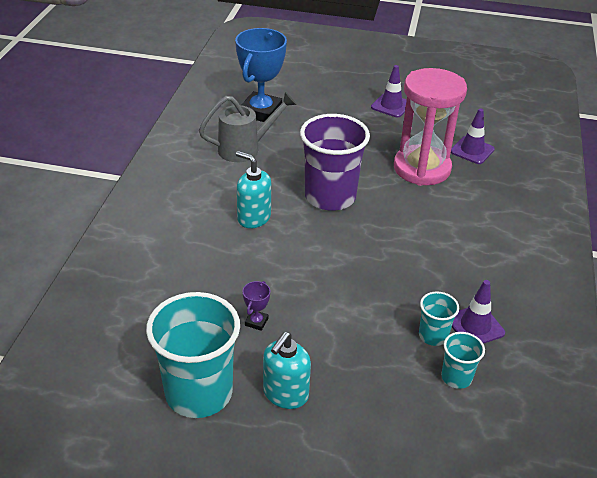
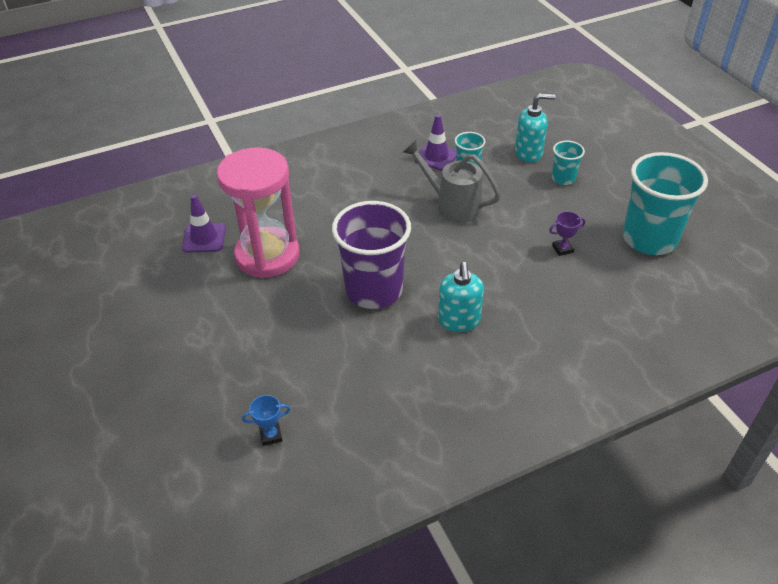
camera: 125 degrees left, 5 degrees up
grey watering can [199,92,297,162] -> grey watering can moved to [403,140,501,223]
blue trophy [235,28,287,122] -> blue trophy [242,395,290,446], size x0.41
turquoise soap dispenser [263,332,311,409] -> turquoise soap dispenser moved to [515,93,555,162]
purple traffic cone [371,65,407,117] -> none
turquoise cup [441,332,485,389] -> turquoise cup moved to [552,141,585,185]

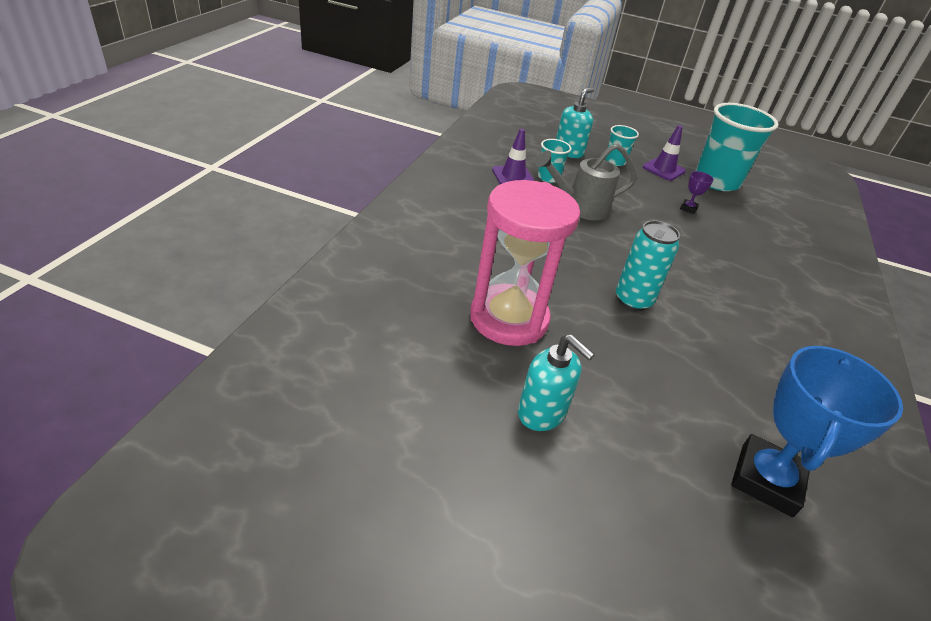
camera: 50 degrees left, 5 degrees down
purple traffic cone [182,195,226,253] -> purple traffic cone moved to [643,125,686,181]
blue trophy [242,395,290,446] -> blue trophy [731,346,903,517], size x2.44
purple cup [332,201,411,309] -> turquoise can [616,220,680,311]
turquoise soap dispenser [438,262,484,332] -> turquoise soap dispenser moved to [518,334,595,431]

